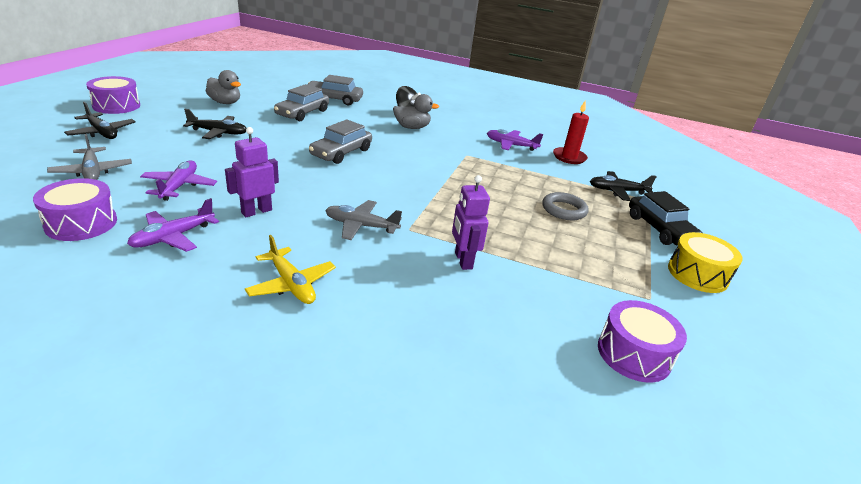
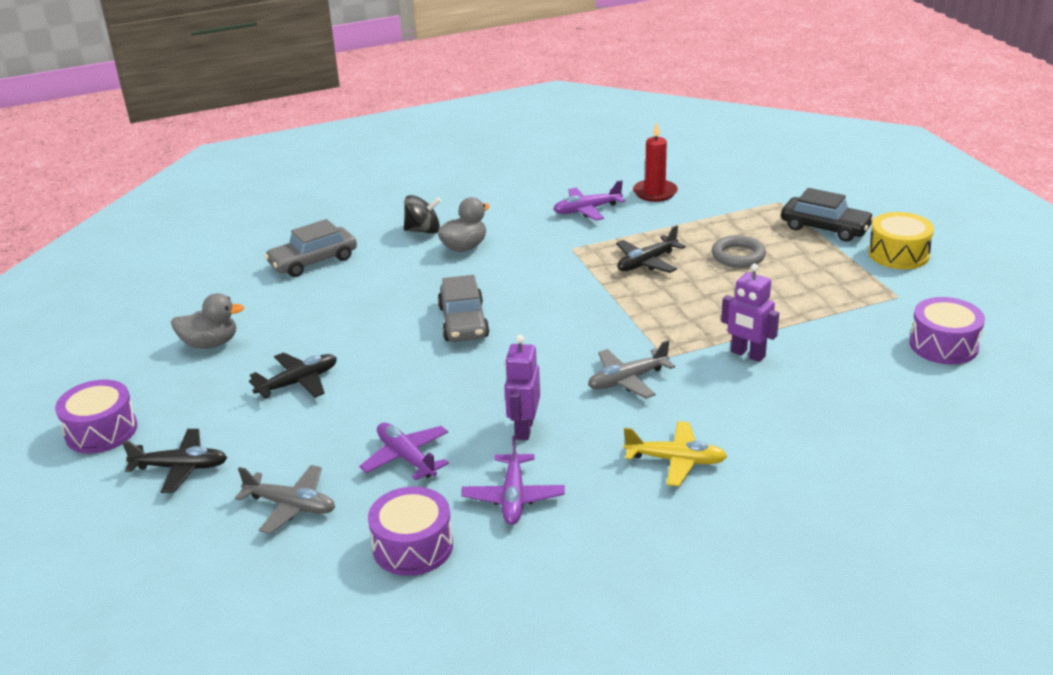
camera: 35 degrees left, 0 degrees up
grey car [274,84,329,121] -> none
black plane [590,171,657,201] -> black plane moved to [616,225,686,273]

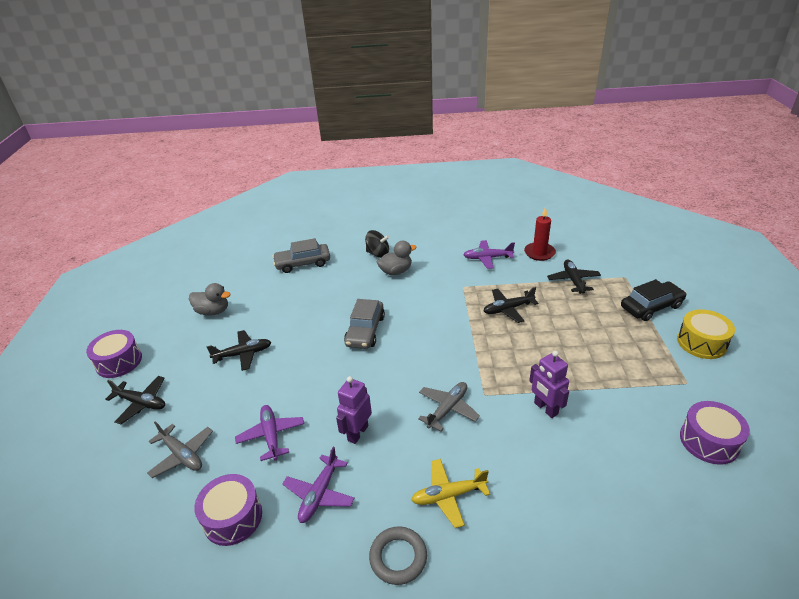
camera: 20 degrees right, 5 degrees up
grey plane [588,340,675,399] -> grey plane turned 135 degrees clockwise [418,382,480,431]
yellow plane [624,421,727,486] -> yellow plane turned 135 degrees clockwise [411,459,490,528]
grey ring [711,235,766,268] -> grey ring moved to [369,526,427,585]
black car [781,188,874,242] -> black car turned 75 degrees counterclockwise [621,279,687,321]
none -> black plane [547,260,601,294]

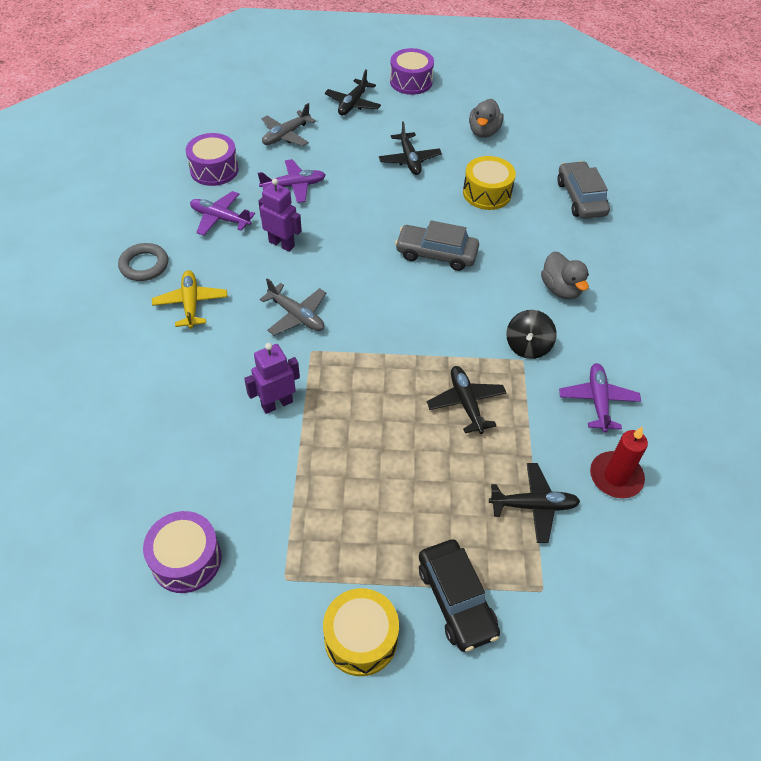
camera: 90 degrees right, 15 degrees up
black spinning top [365,230,389,258] -> black spinning top moved to [506,310,557,359]
none -> yellow drum [463,156,516,210]

